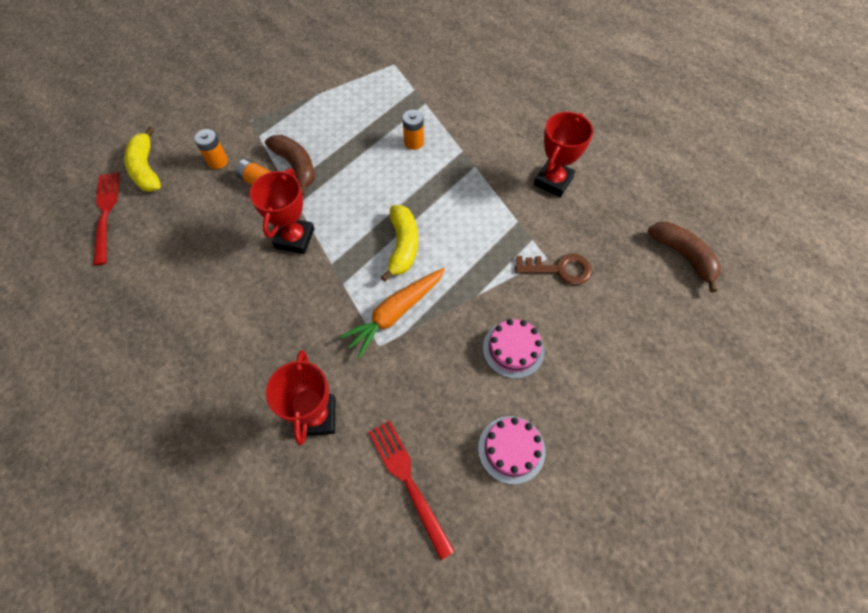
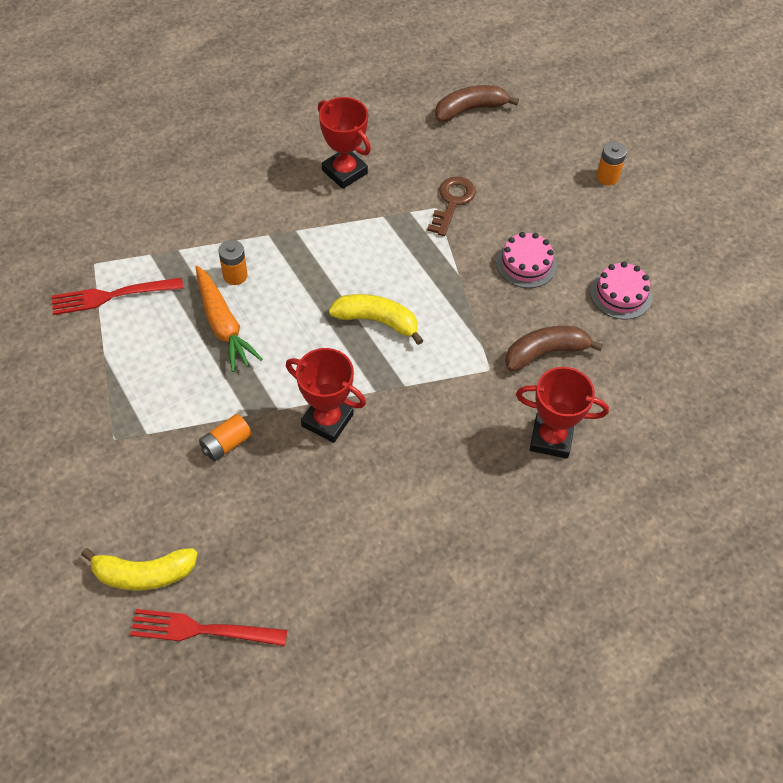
camera: 75 degrees left, 5 degrees down
orange battery [194,129,228,169] -> orange battery moved to [596,141,627,185]
brown banana [265,135,315,195] -> brown banana moved to [505,326,603,371]
orange carrot [339,268,445,358] -> orange carrot moved to [196,266,263,372]
red fork [369,420,455,560] -> red fork moved to [51,277,183,315]

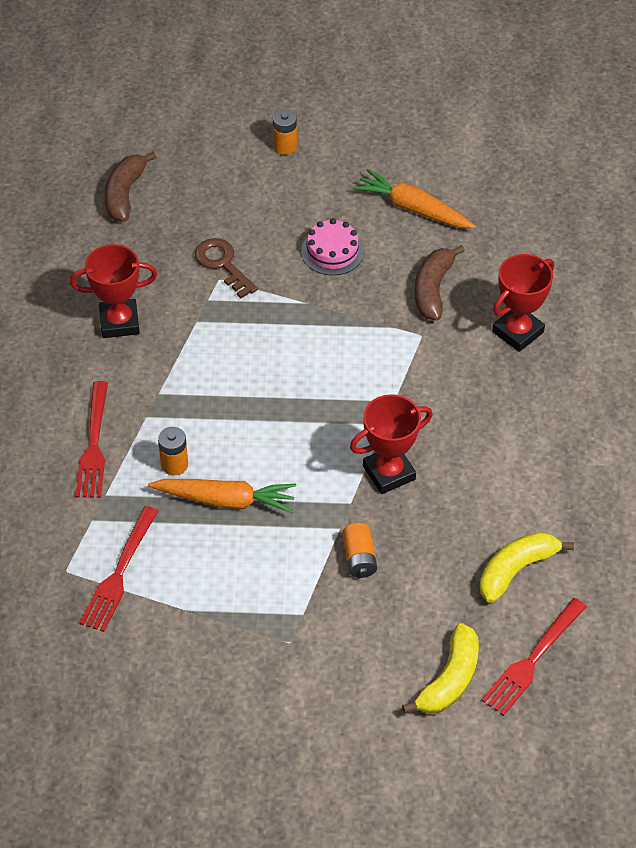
camera: 55 degrees left, 5 degrees down
yellow banana [329,294,424,345] -> yellow banana moved to [480,532,574,603]
pink cake [590,262,652,320] -> orange carrot [353,169,476,228]
none -> red fork [76,381,108,498]

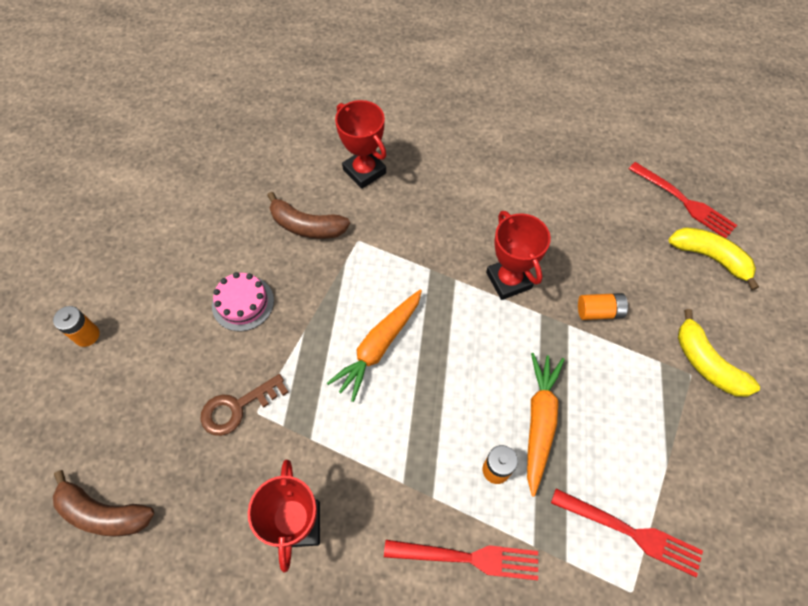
camera: 85 degrees left, 10 degrees up
orange carrot [353,169,476,228] -> orange carrot moved to [327,290,422,402]
yellow banana [480,532,574,603] -> yellow banana moved to [678,309,760,397]

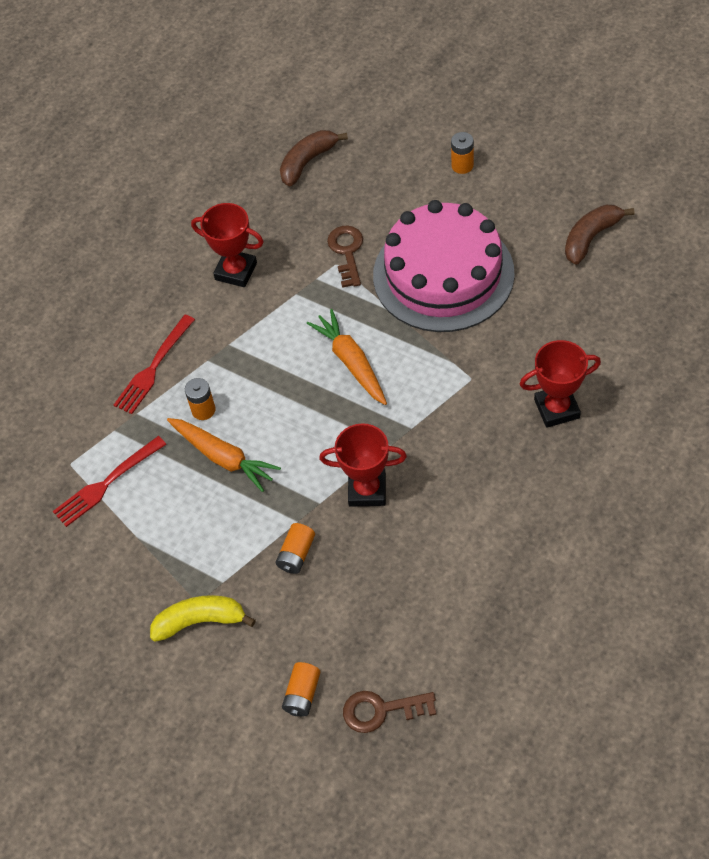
camera: 120 degrees right, 5 degrees down
pink cake [212,272,274,331] -> pink cake [373,200,515,332], size x2.42
brown banana [267,192,350,239] -> brown banana moved to [565,205,634,265]
red fork [629,162,737,238] -> brown key [343,691,436,733]
yellow banana [669,227,759,290] -> orange battery [282,662,321,716]

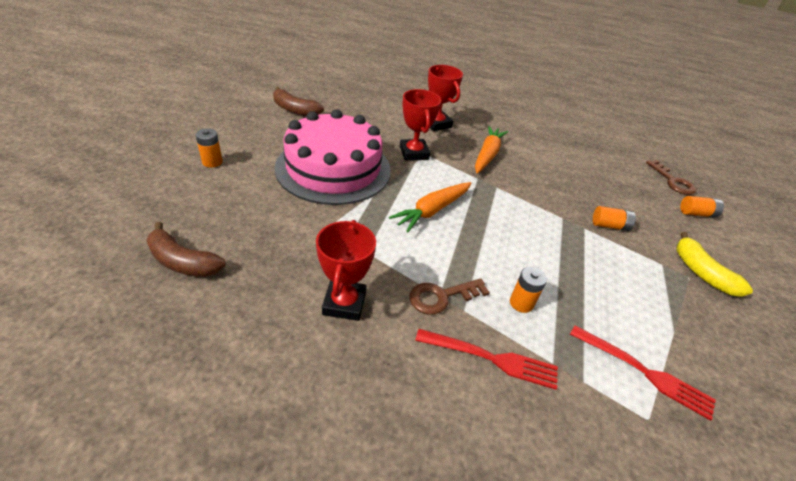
camera: 115 degrees left, 15 degrees down
orange carrot [167,418,281,492] -> orange carrot moved to [475,126,508,173]
red trophy [319,423,407,507] -> red trophy moved to [400,89,441,161]
brown key [327,226,363,288] -> brown key moved to [409,278,490,315]

